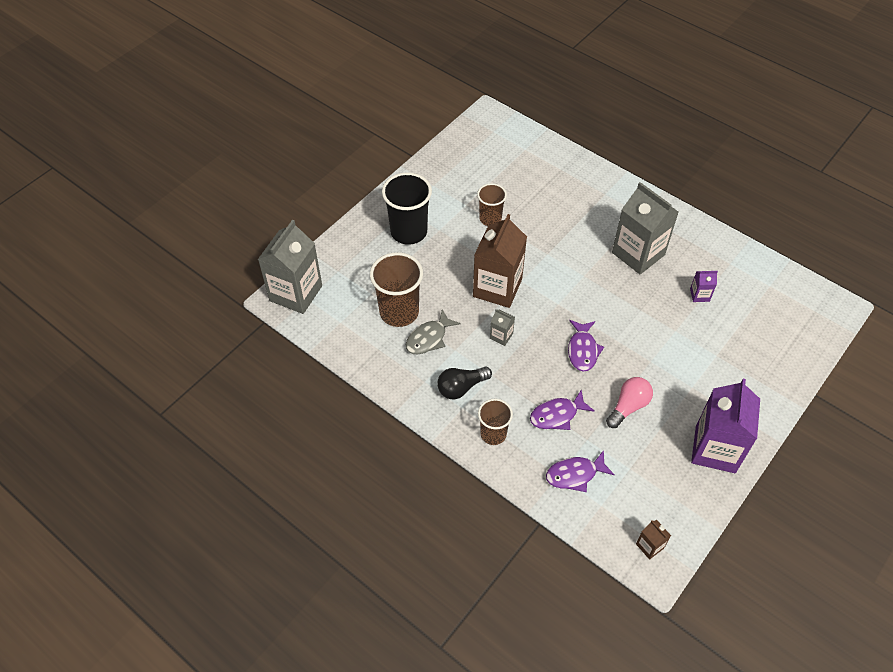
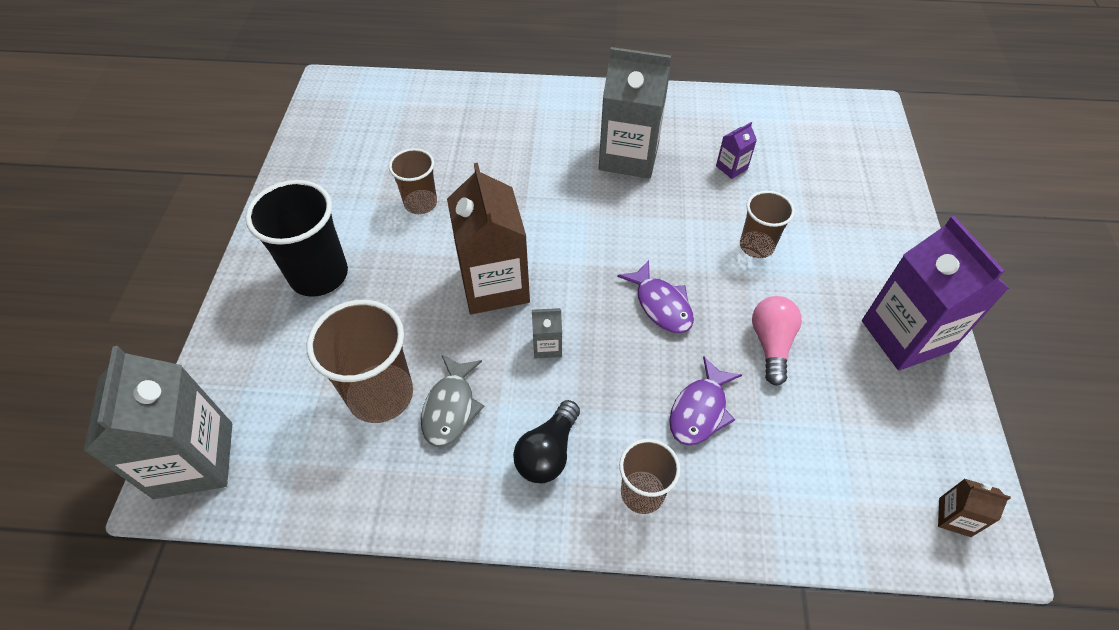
camera: 35 degrees left, 0 degrees up
purple fish [546,450,615,492] -> none
none -> brown cup [740,191,795,258]

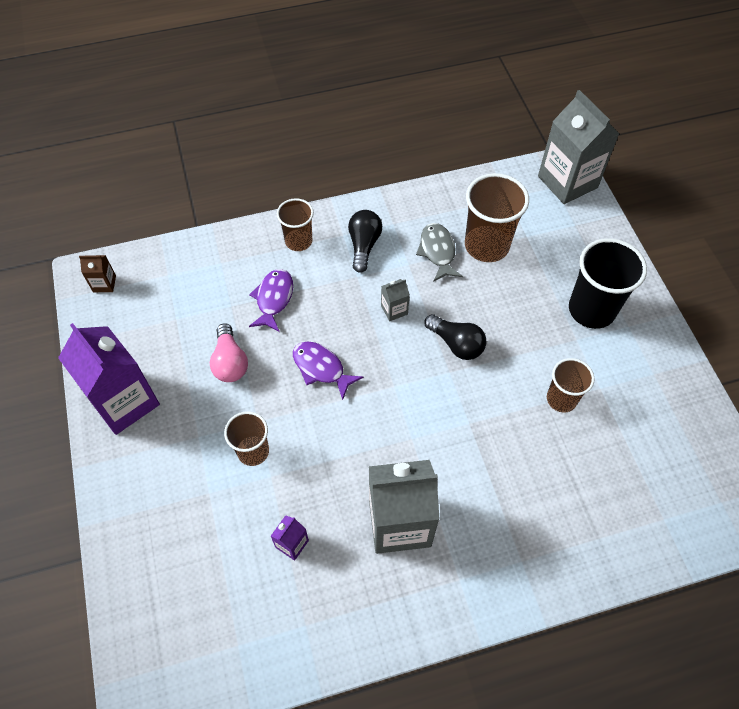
camera: 160 degrees right, 5 degrees up
brown carton [447,163,530,314] -> black light bulb [425,314,486,360]

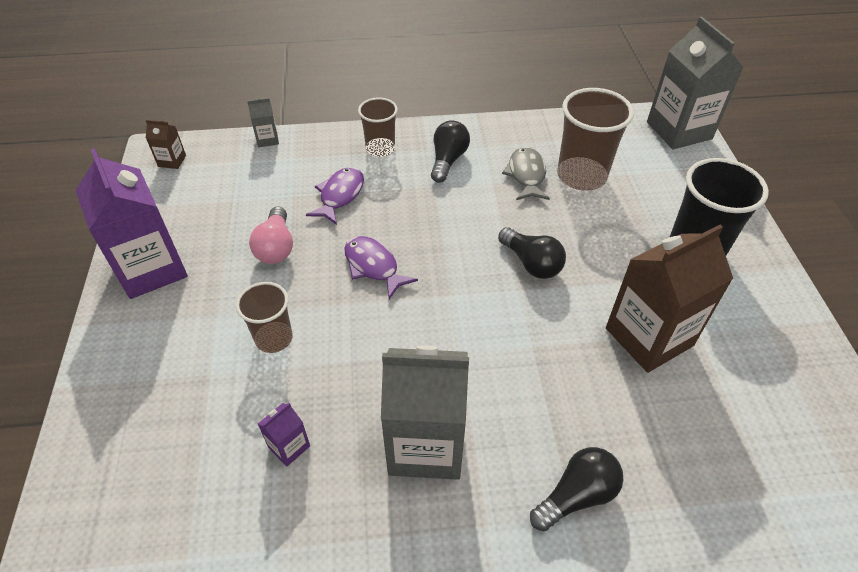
camera: 10 degrees right, 10 degrees down
grey carton [381,279,410,321] -> grey carton moved to [247,98,279,147]
brown cup [547,358,595,412] -> brown carton [606,225,733,373]
none -> black light bulb [530,447,623,531]

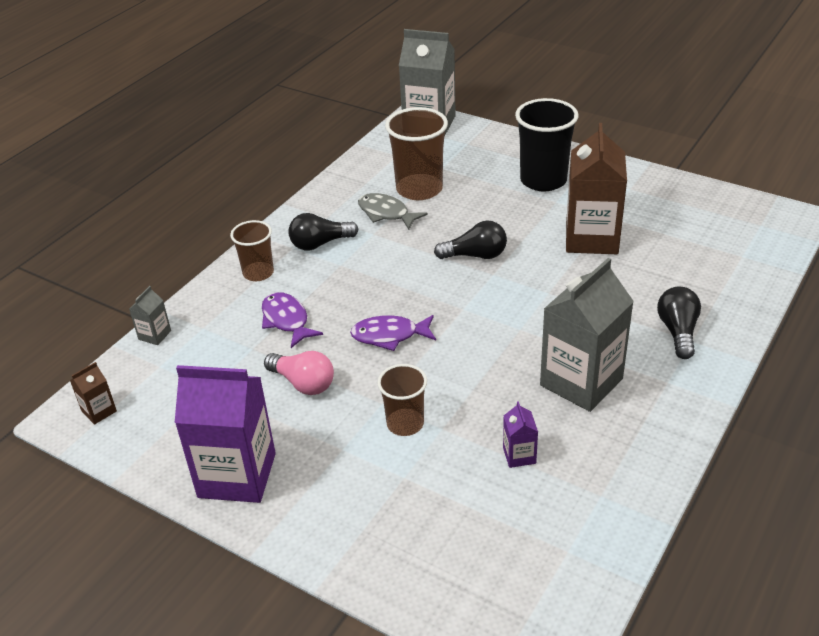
camera: 50 degrees left, 10 degrees down
black light bulb [431,120,470,183] -> black light bulb turned 75 degrees counterclockwise [288,213,358,250]

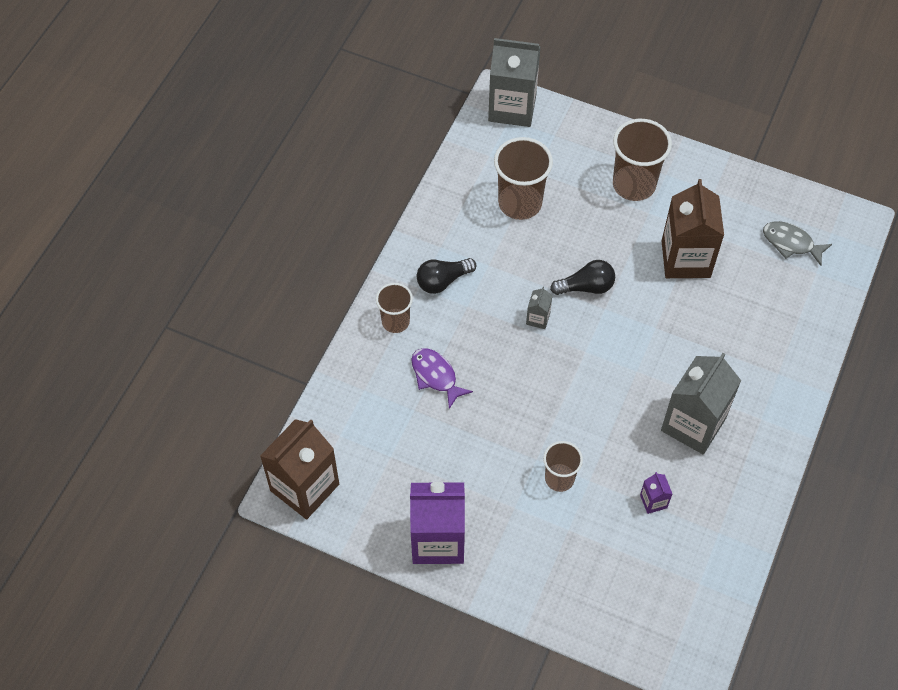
camera: 10 degrees left, 20 degrees up
brown carton [70,362,117,425] -> brown carton [260,419,339,519], size x2.33
grey carton [129,286,171,345] -> grey carton moved to [526,287,552,329]
pink light bulb [264,351,334,395] -> none
purple fish [350,315,436,351] -> none
grey fish [358,193,428,230] -> grey fish moved to [763,221,832,266]
black cup [515,98,578,191] -> brown cup [613,119,672,201]
black light bulb [657,286,701,359] -> none

